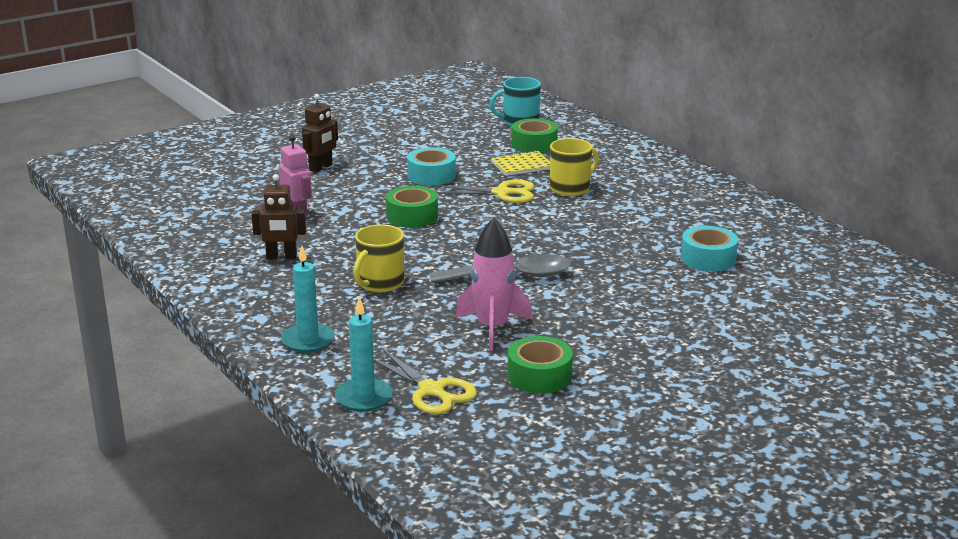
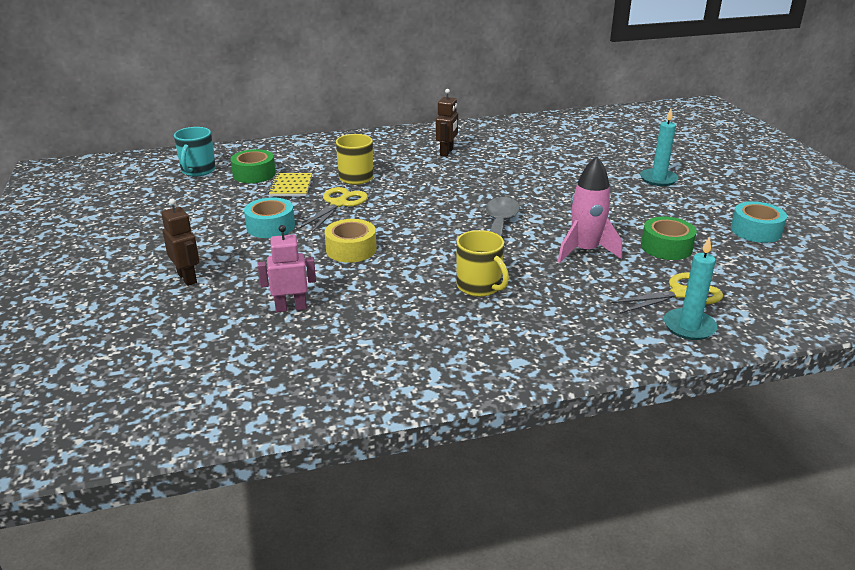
camera: 70 degrees left, 5 degrees up
brown robot [251,174,306,259] -> brown robot moved to [436,89,458,157]
turquoise candle [281,246,335,353] -> turquoise candle moved to [640,109,678,186]
green tape [386,186,438,228] -> yellow tape [325,219,376,263]
turquoise tape [681,226,738,272] -> turquoise tape moved to [731,201,787,243]

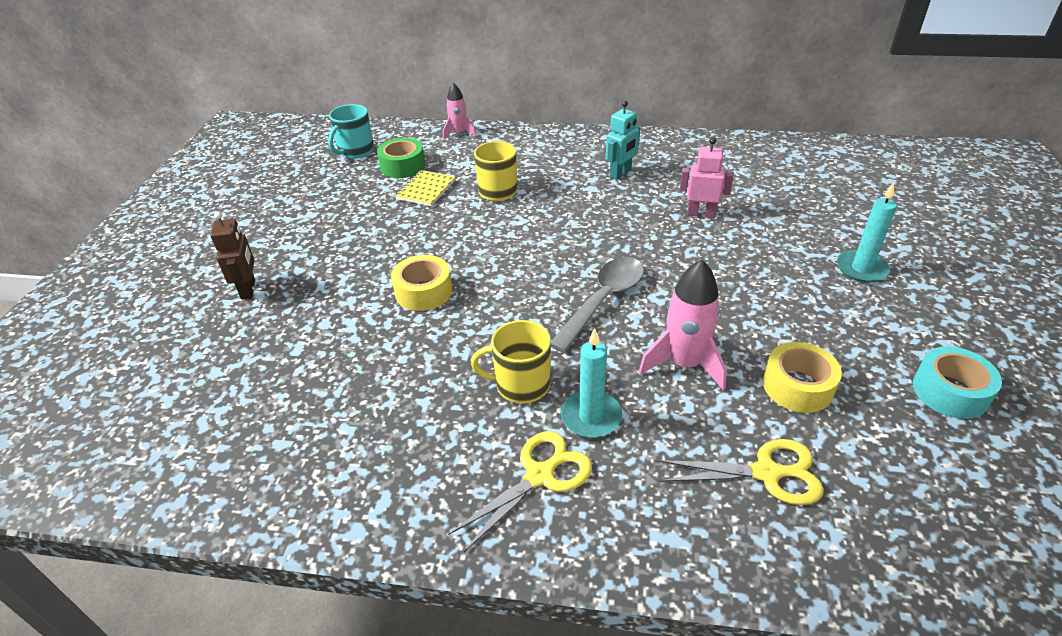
camera: 25 degrees right, 10 degrees up
turquoise tape [244,197,295,238] -> none
pink robot [258,225,316,312] -> pink robot moved to [680,138,734,218]
yellow scissors [299,187,368,232] -> yellow scissors moved to [448,431,592,552]
brown robot [436,89,458,157] -> turquoise robot [606,101,640,180]
yellow mug [457,230,509,297] -> yellow mug turned 105 degrees clockwise [471,320,551,403]
green tape [641,217,697,260] -> yellow tape [763,342,842,413]
turquoise candle [664,236,717,340] -> turquoise candle moved to [561,328,622,438]
none -> pink rocket [443,83,477,140]

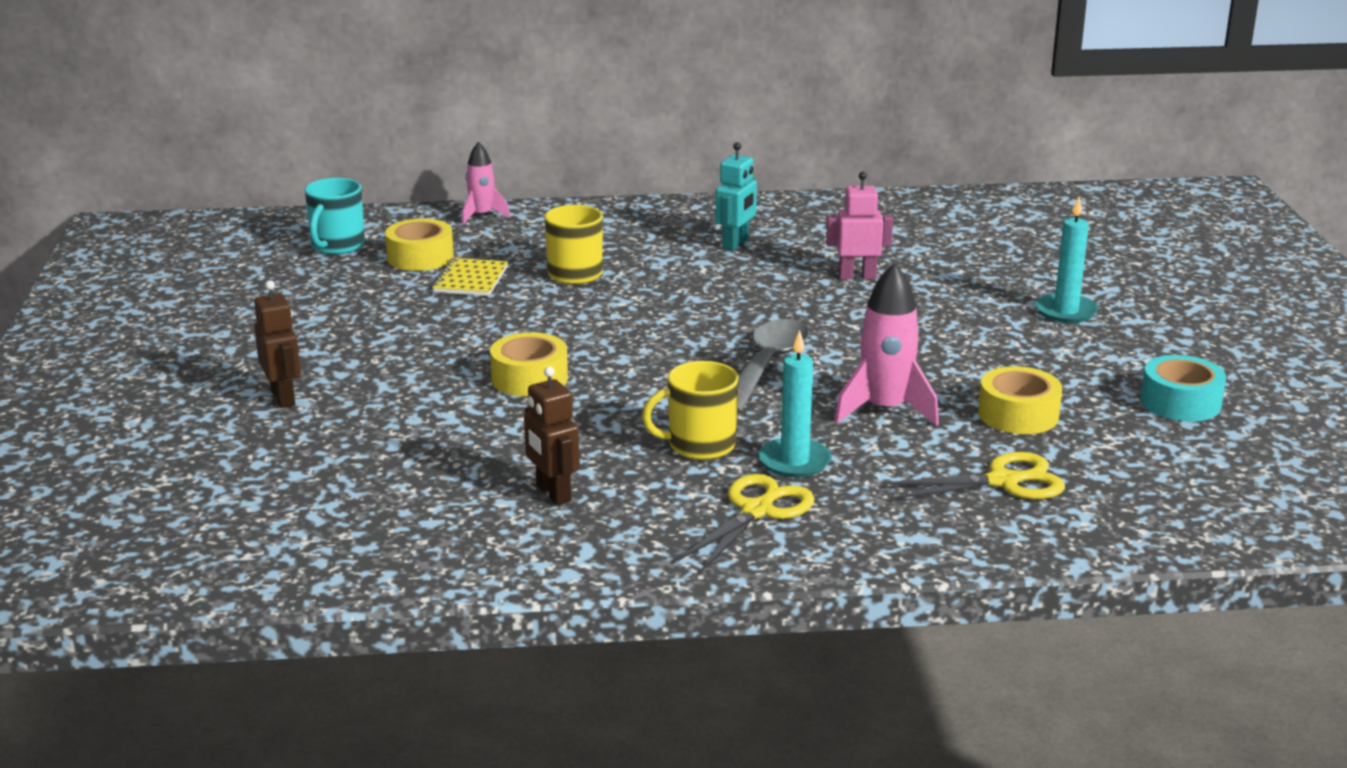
camera: 15 degrees left, 15 degrees down
green tape [377,138,425,178] -> yellow tape [385,218,454,271]
none -> brown robot [524,366,580,505]

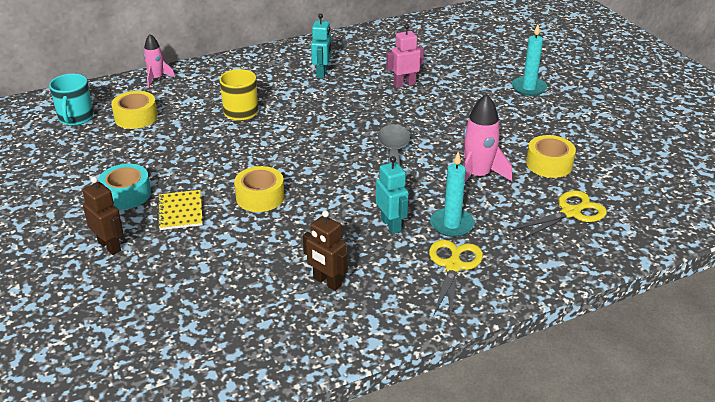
camera: 20 degrees left, 10 degrees up
yellow notebook [432,258,508,296] -> yellow notebook moved to [157,190,203,230]
yellow mug [642,361,739,460] -> turquoise robot [376,156,409,234]
turquoise tape [1140,355,1226,422] -> turquoise tape moved to [98,164,151,209]

